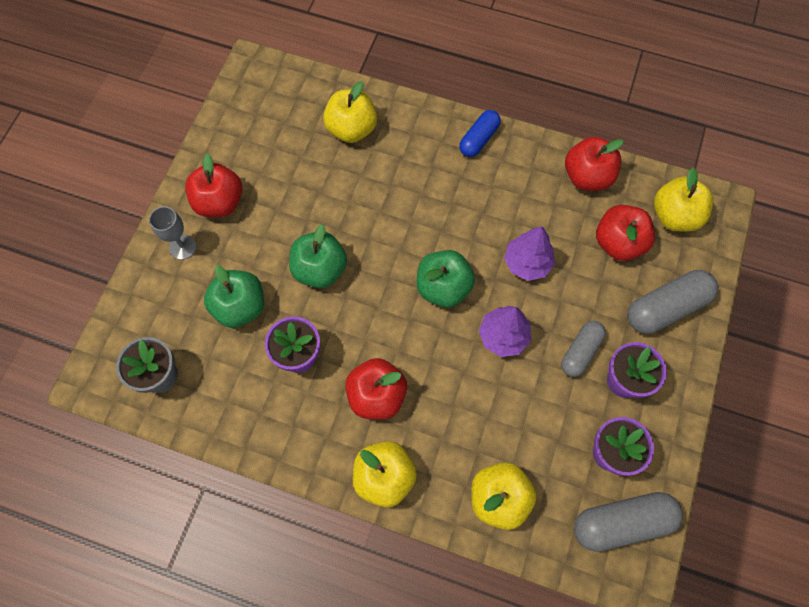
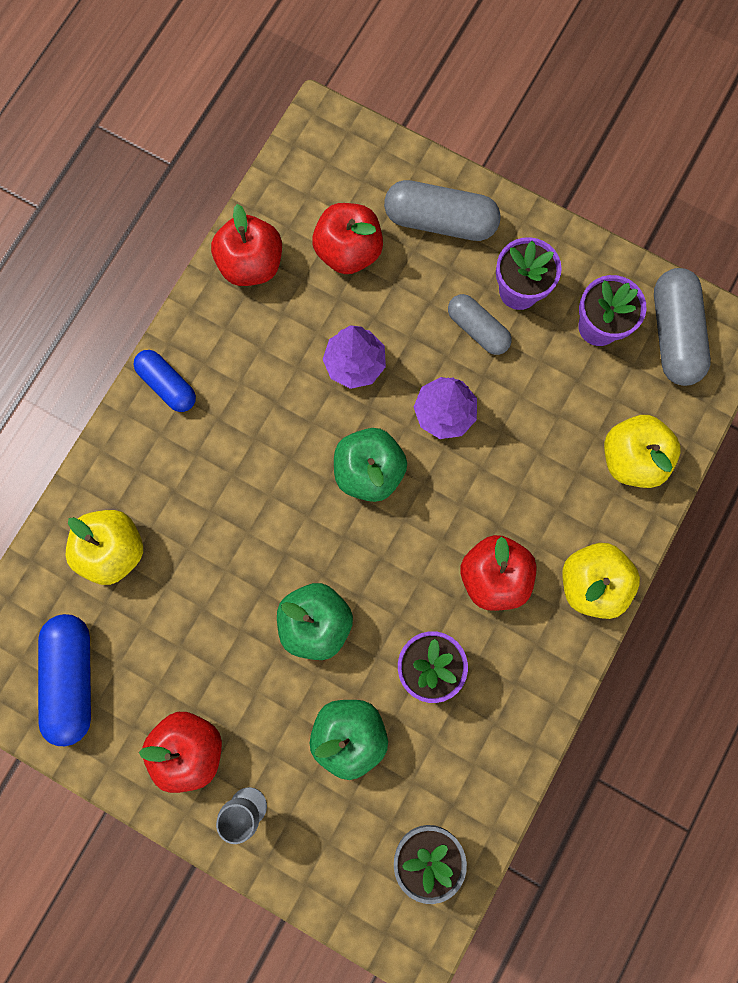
camera: 80 degrees left, 10 degrees up
grey capsule [627,270,718,334] -> grey capsule turned 60 degrees counterclockwise [384,180,501,241]
yellow apple [654,168,713,232] -> none
none -> blue capsule [38,614,91,746]

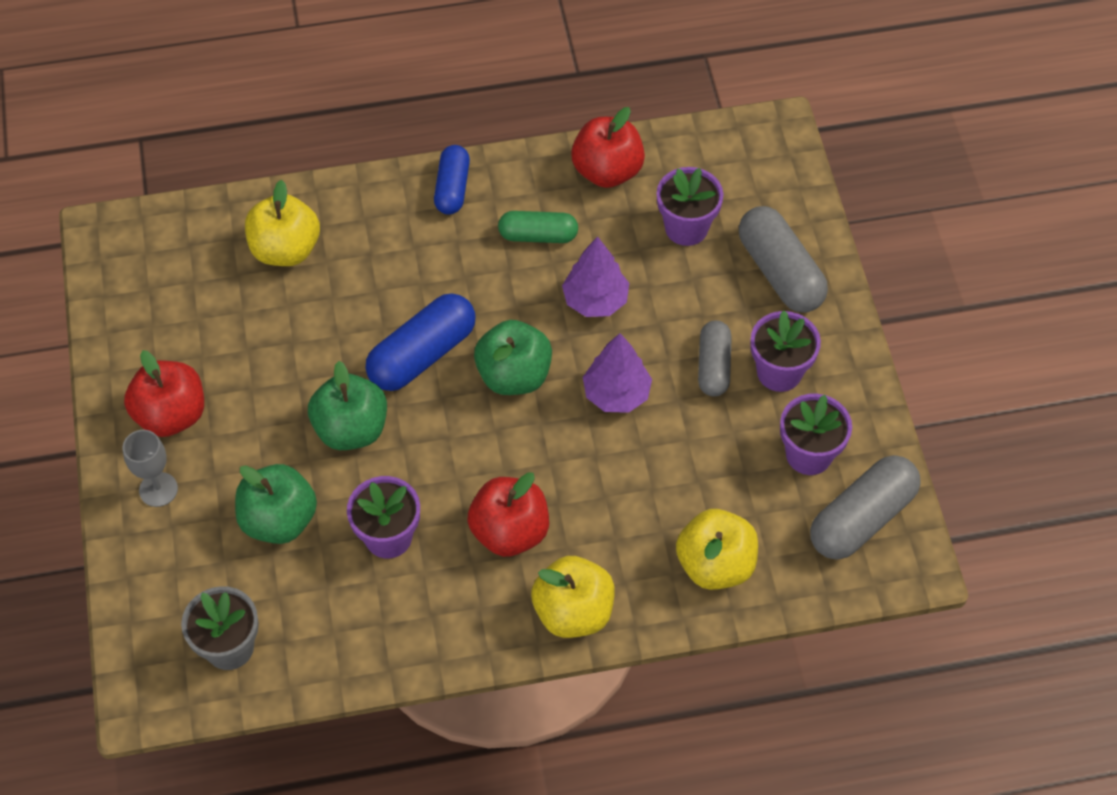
camera: 50 degrees right, 20 degrees down
blue capsule [38,614,91,746] -> blue capsule moved to [365,293,476,391]
red apple [312,203,383,274] -> purple flower pot [657,167,723,246]
none -> green capsule [498,211,578,243]

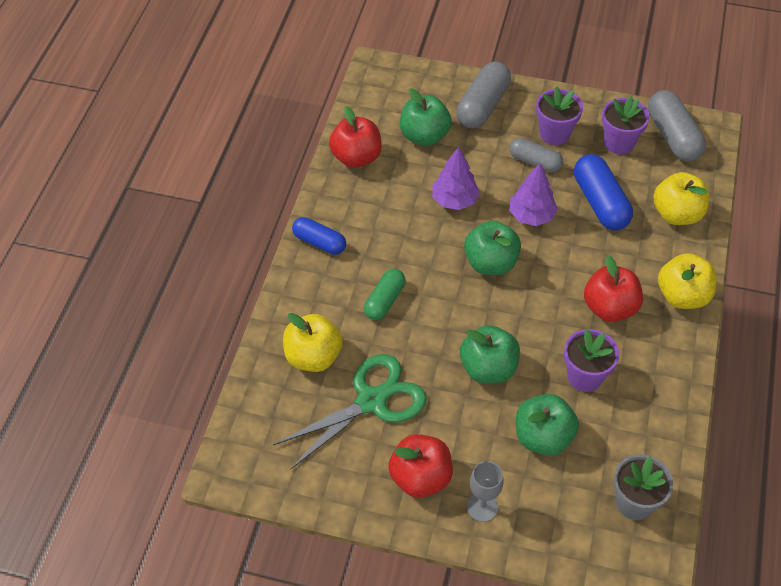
camera: 65 degrees left, 5 degrees down
blue capsule [365,293,476,391] -> blue capsule moved to [574,154,633,230]
green capsule [498,211,578,243] -> green capsule moved to [364,269,405,320]
purple flower pot [657,167,723,246] -> green apple [400,88,452,146]
grey capsule [739,206,828,313] -> grey capsule turned 60 degrees counterclockwise [456,62,511,128]
none -> green scissors [273,354,427,469]

